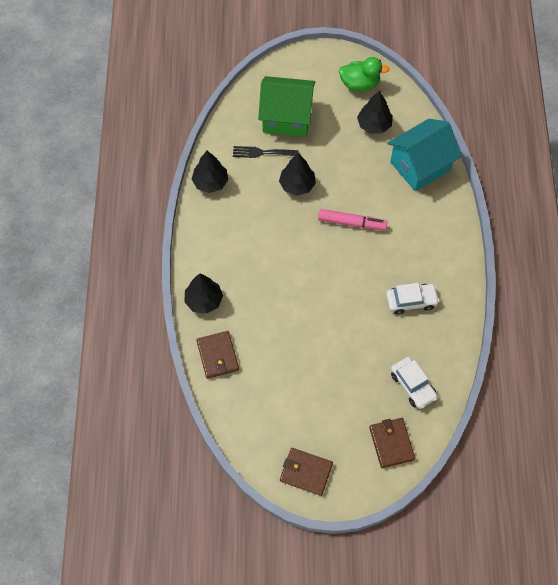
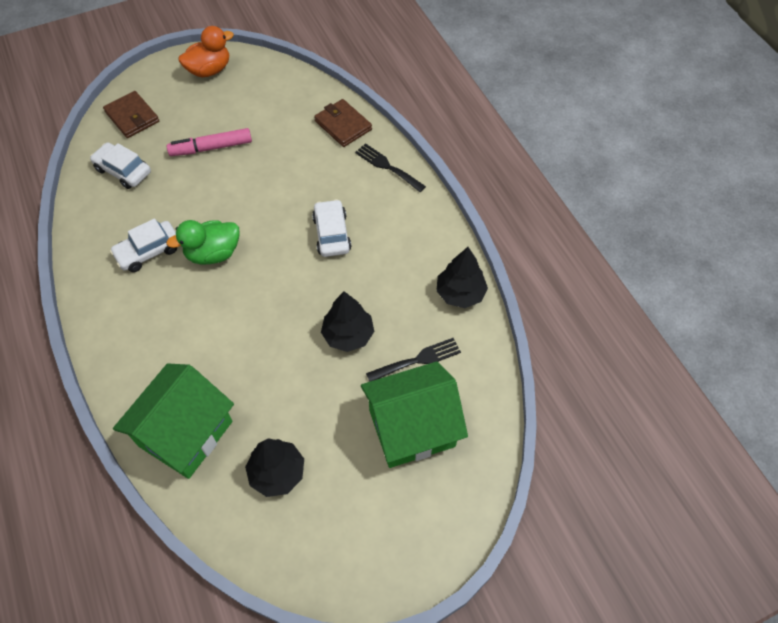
camera: 155 degrees right, 5 degrees down
black tree [184,274,223,314] -> black fork [355,143,426,192]
brown wallet [280,448,333,496] -> orange duck [178,26,234,77]
pink marker [318,209,387,231] -> pink marker moved to [167,128,252,156]
green duck [339,57,390,92] -> green duck moved to [166,220,240,265]
turquoise house [387,119,462,191] -> green house [113,363,234,479]
none -> white car [312,199,352,257]

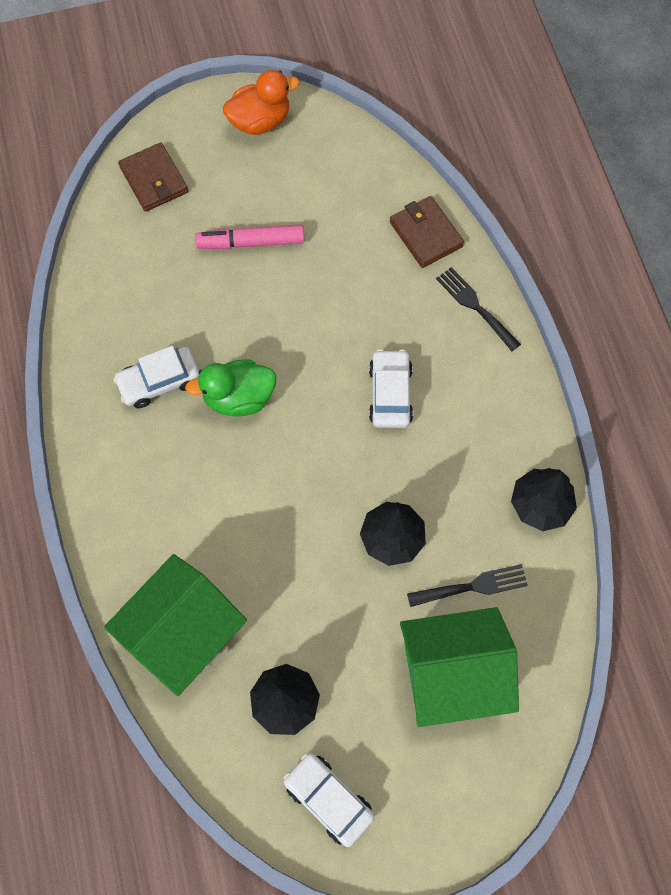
camera: 10 degrees right, 10 degrees up
white car [90,142,151,189] -> white car moved to [284,753,375,847]

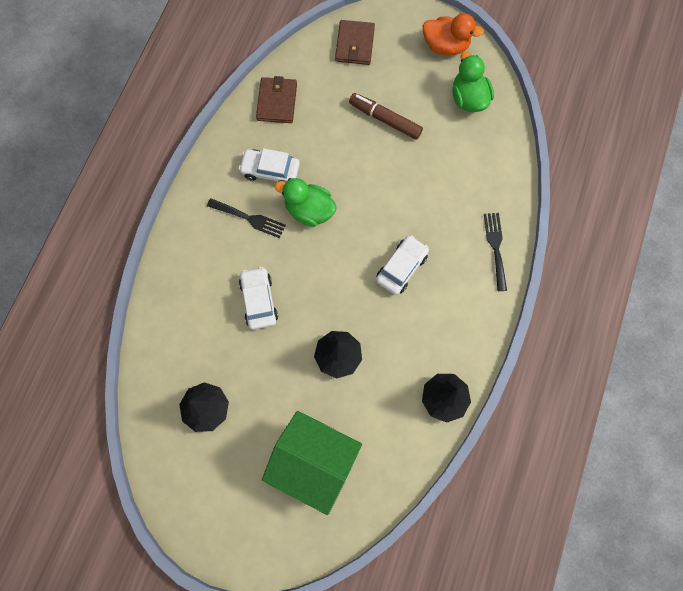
camera: 35 degrees right, 5 degrees up
green house [104,554,247,696] -> none
pink marker [195,225,305,249] -> brown marker [349,93,423,140]
white car [284,753,375,847] -> white car moved to [239,267,278,330]
brown wallet [390,196,464,268] -> brown wallet moved to [256,76,297,123]
black fork [407,564,528,607] -> black fork moved to [207,198,286,238]
none -> green duck [452,52,494,112]

